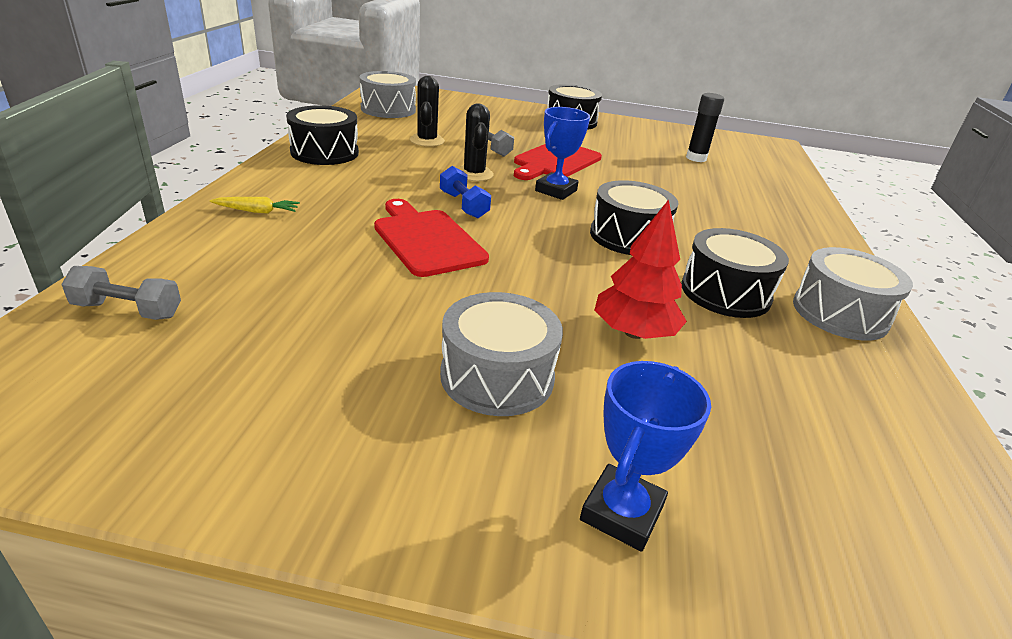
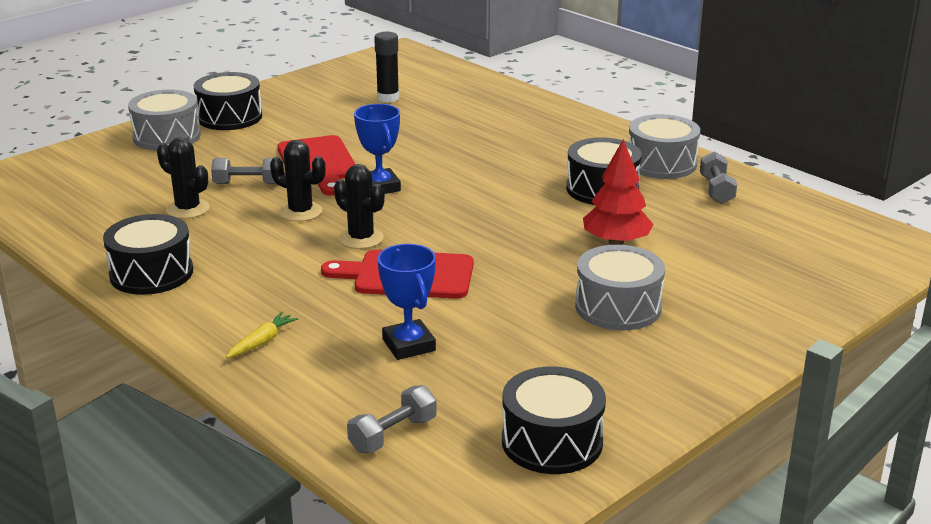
camera: 50 degrees left, 5 degrees down
grey drum [359,71,416,118] -> grey drum moved to [128,90,201,150]
blue dumbbell [440,166,491,219] -> black cactus [334,164,385,249]
blue trophy [580,361,711,552] -> blue trophy moved to [378,244,436,360]
black drum [590,180,679,255] -> black drum moved to [502,367,606,474]
none -> grey dumbbell [700,151,737,204]

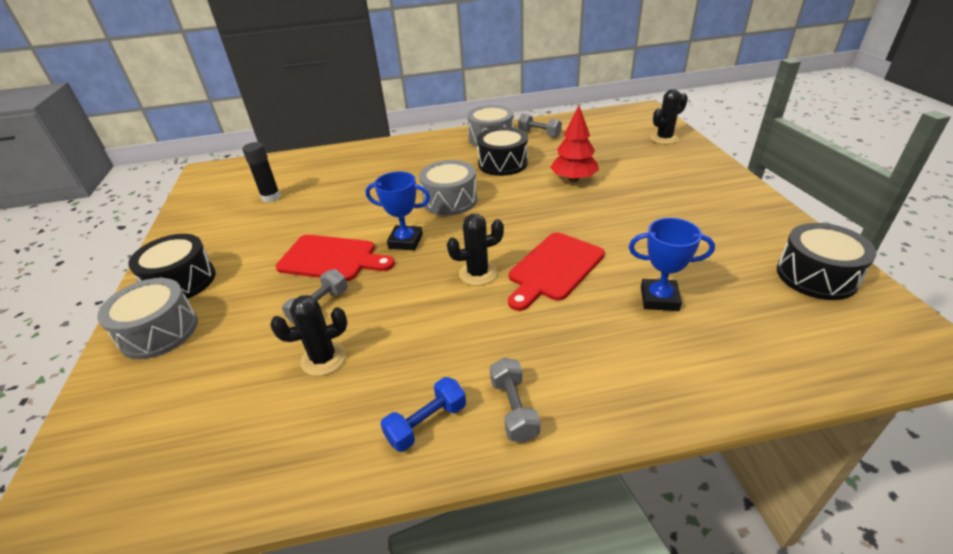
camera: 55 degrees left, 10 degrees up
black drum [103,214,193,295] -> blue dumbbell [380,377,466,452]
yellow carrot [226,312,298,358] -> none
black cactus [270,140,325,222] -> black cactus moved to [651,89,688,144]
grey dumbbell [347,385,437,453] -> grey dumbbell moved to [490,357,541,443]
grey drum [575,245,665,331] -> grey drum moved to [419,160,478,216]

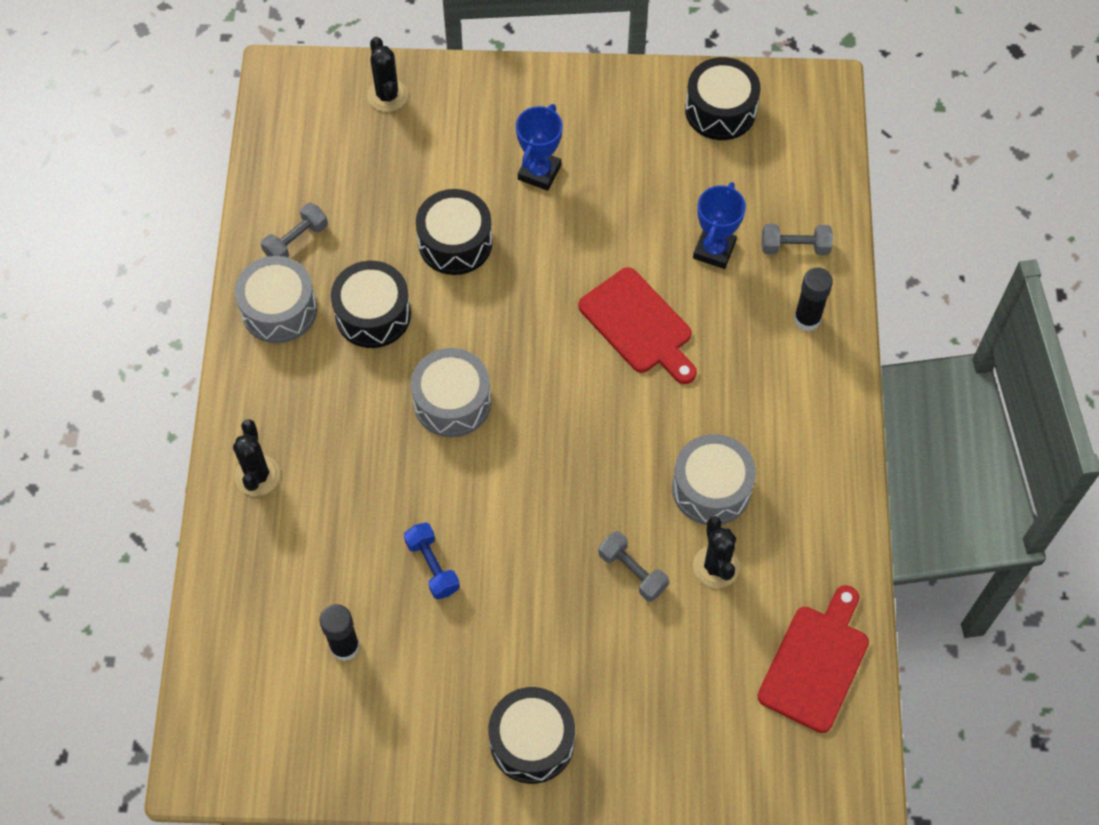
camera: 80 degrees left, 25 degrees up
grey drum [97,278,198,359] -> grey drum moved to [672,434,756,525]
red cutting board [276,235,395,281] -> red cutting board moved to [757,585,869,733]
blue trophy [366,172,430,250] -> blue trophy moved to [516,104,563,191]
blue dumbbell [380,377,466,452] -> blue dumbbell moved to [404,522,460,600]
black cactus [447,214,504,286] -> black cactus moved to [233,419,280,496]
grey dumbbell [490,357,541,443] -> grey dumbbell moved to [762,224,833,255]
red tree [550,106,599,182] -> black drum [416,189,492,275]
none -> black glue stick [794,267,833,331]

